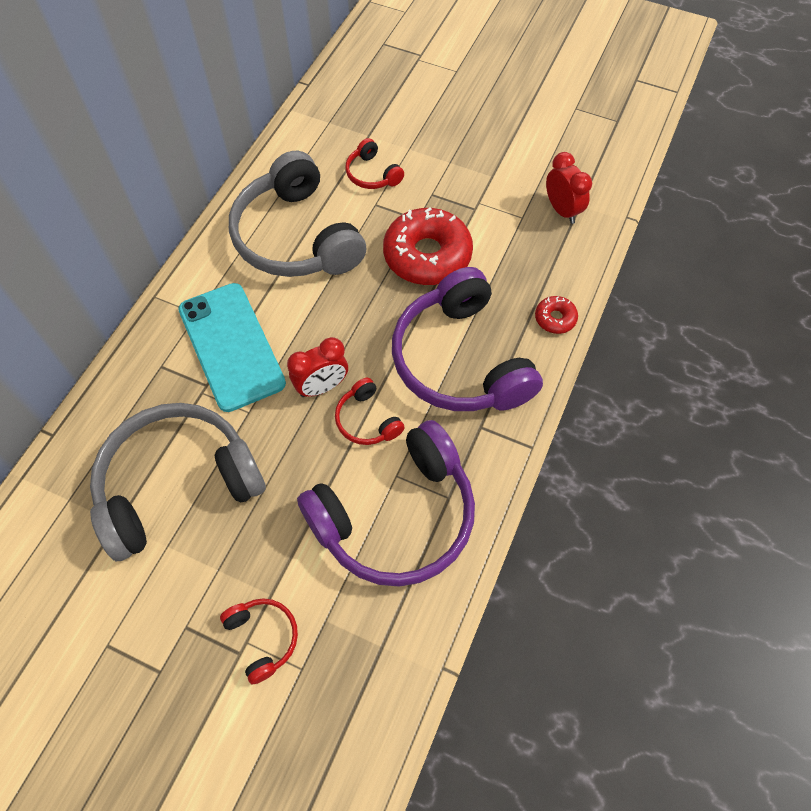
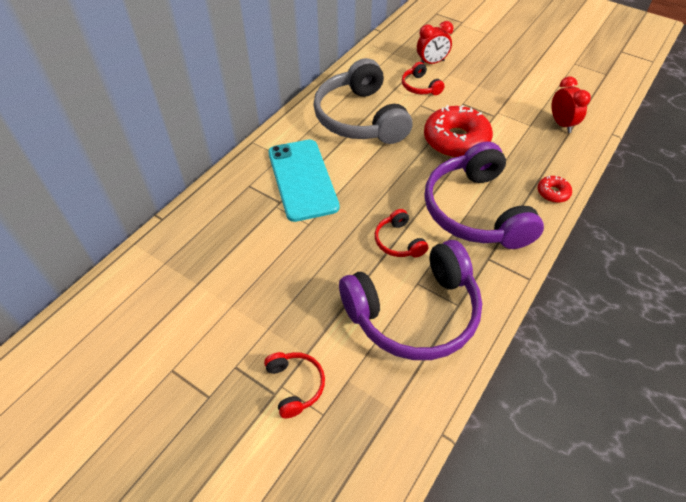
camera: 10 degrees right, 10 degrees down
grey headphones [90,403,266,561] -> none
red clock [287,337,348,397] -> red clock moved to [417,21,453,64]

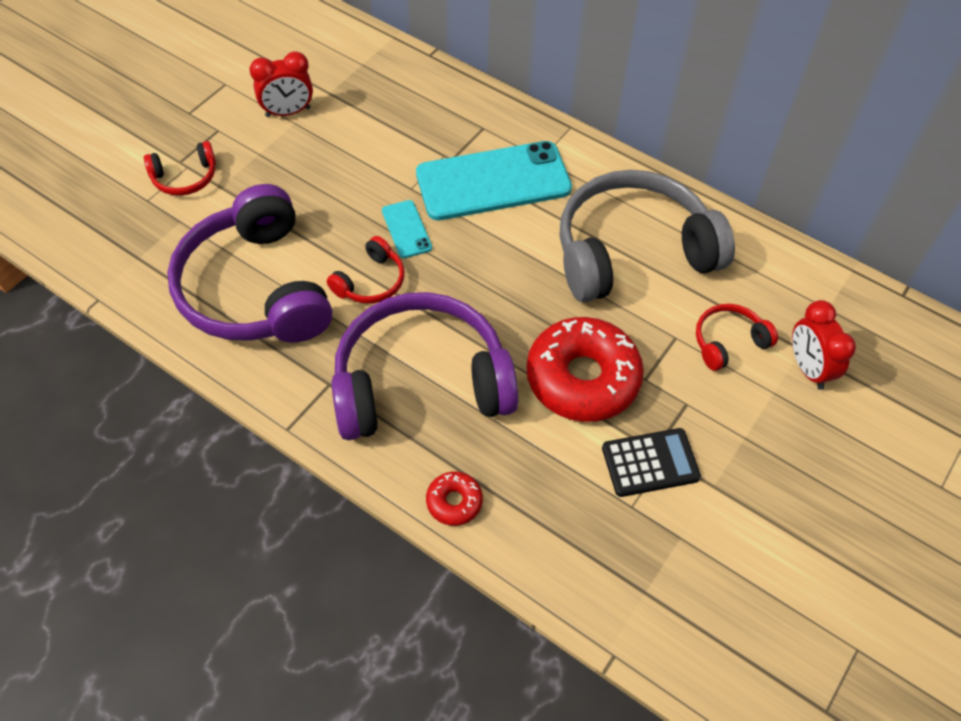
camera: 90 degrees right, 5 degrees up
red headphones [375,209,428,258] -> red headphones turned 150 degrees clockwise [327,236,405,304]
red clock [551,77,591,133] -> red clock moved to [250,51,313,117]
none -> turquoise phone [382,200,432,258]
none -> black calculator [602,428,701,497]

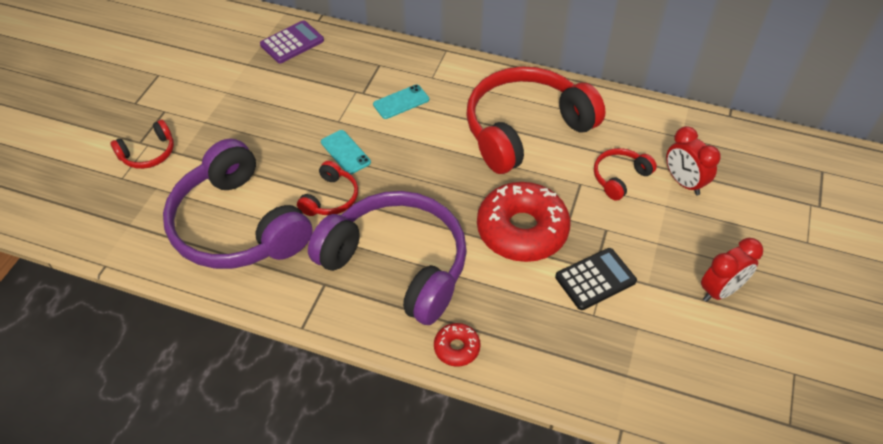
camera: 15 degrees left, 5 degrees down
red clock [250,51,313,117] -> red clock moved to [701,238,763,302]
purple headphones [331,292,518,440] -> purple headphones turned 60 degrees clockwise [308,191,467,325]
turquoise phone [416,141,572,220] -> turquoise phone [373,85,429,119], size x0.45
grey headphones [560,170,735,302] -> red headphones [466,66,606,174]
none -> purple calculator [260,20,324,64]

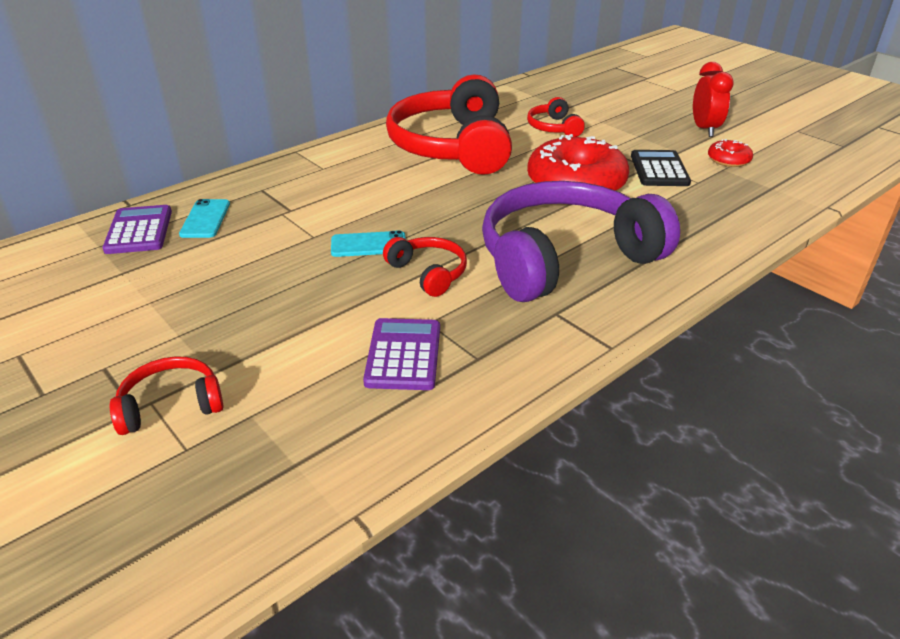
camera: 60 degrees left, 15 degrees down
red headphones [110,120,174,169] -> red headphones turned 105 degrees counterclockwise [110,356,224,435]
purple headphones [163,139,312,269] -> purple calculator [363,318,440,390]
turquoise phone [373,85,429,119] -> turquoise phone moved to [179,199,230,238]
red donut [434,323,481,367] -> red donut moved to [708,139,753,167]
red clock [666,126,721,195] -> none

